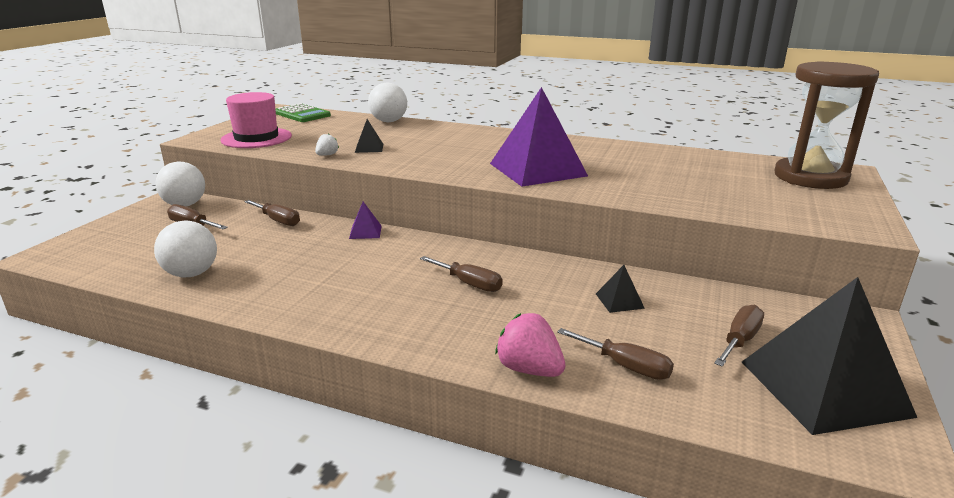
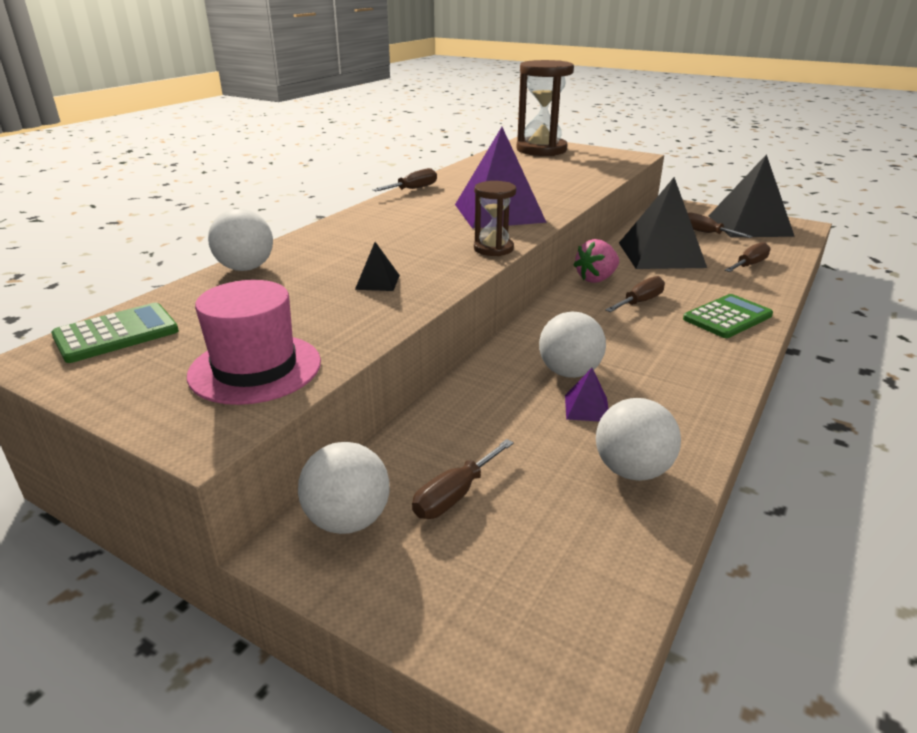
camera: 80 degrees left, 5 degrees up
brown screwdriver [244,200,300,226] -> brown screwdriver moved to [373,168,437,191]
white strawberry [315,134,339,156] -> none
purple pyramid [349,202,382,239] -> purple pyramid moved to [565,368,609,421]
pink strawberry [495,313,566,377] -> pink strawberry moved to [574,239,619,283]
black pyramid [596,265,645,313] -> black pyramid [619,177,707,269], size x2.46
none -> brown hourglass [474,181,516,256]
none -> white ball [539,312,606,378]
none -> green calculator [683,294,773,338]

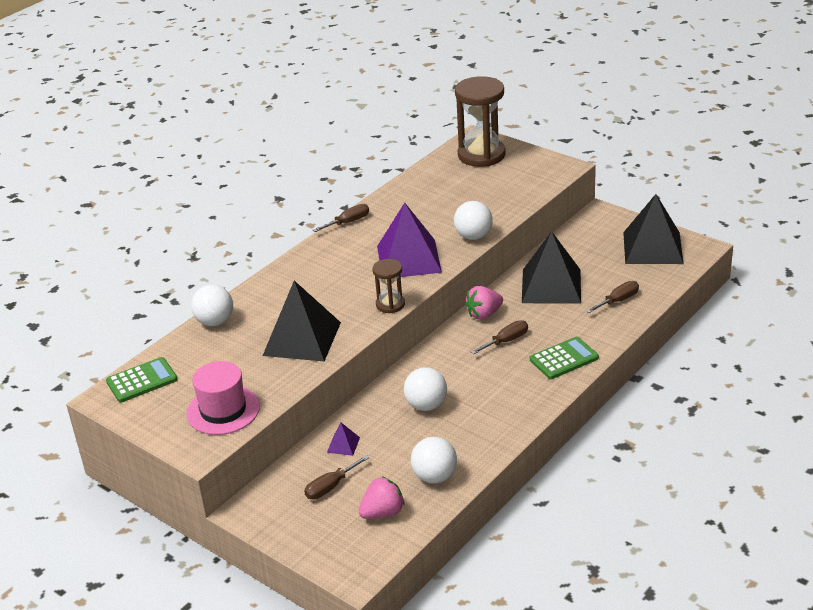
camera: 10 degrees right, 5 degrees up
white ball [298,442,390,534] -> white ball moved to [454,201,493,240]
black pyramid [355,242,400,291] -> black pyramid [263,281,341,361], size x2.46
purple pyramid [565,368,609,421] -> purple pyramid moved to [327,422,360,456]
brown screwdriver [688,213,753,238] -> none
none -> pink strawberry [358,477,404,519]

